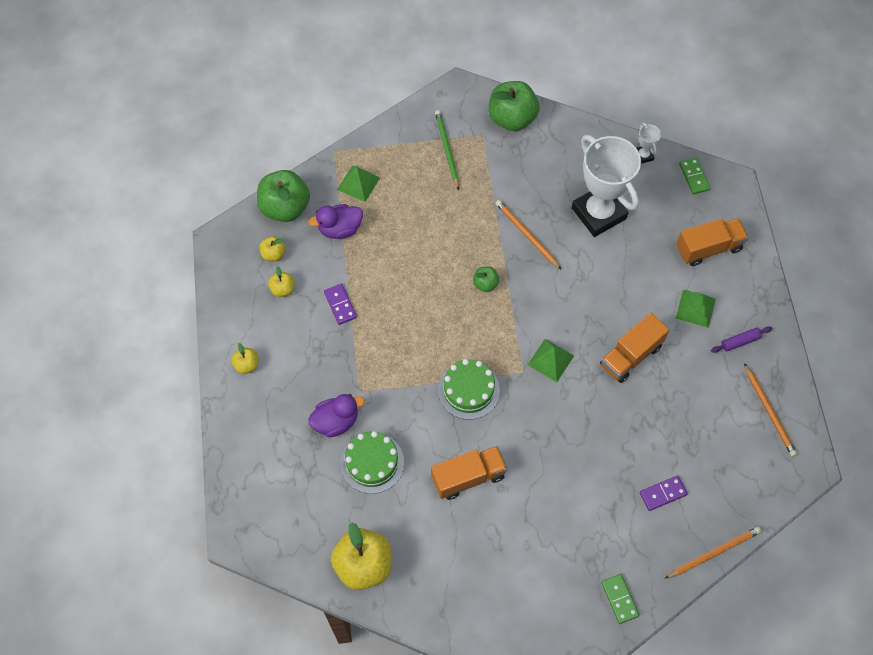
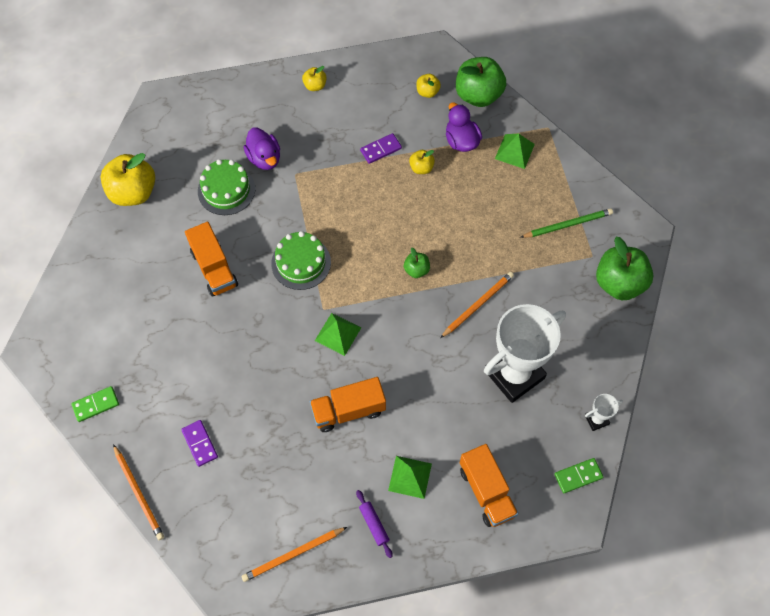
camera: 85 degrees right, 0 degrees up
yellow apple [268,266,295,297] -> yellow apple moved to [409,150,435,174]
orange truck [600,313,669,383] -> orange truck turned 60 degrees counterclockwise [310,377,386,432]

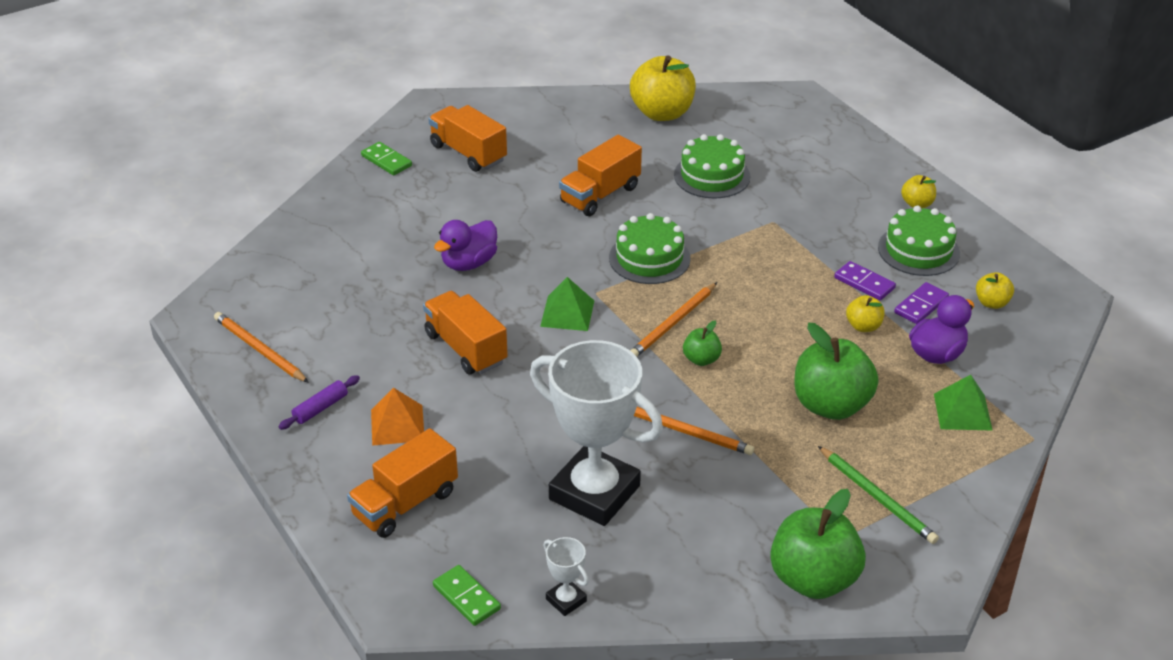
camera: 70 degrees right, 25 degrees down
orange pencil [113,444,164,540] -> orange pencil moved to [630,282,717,357]
purple domino [181,420,218,467] -> purple domino moved to [894,282,949,324]
purple duck [244,127,280,170] -> purple duck moved to [434,220,497,271]
green pyramid [388,456,432,499] -> orange pyramid [371,388,424,446]
green apple [456,57,506,107] -> green apple moved to [794,323,879,420]
none -> orange truck [428,105,507,172]
none -> green cake [878,206,960,276]

